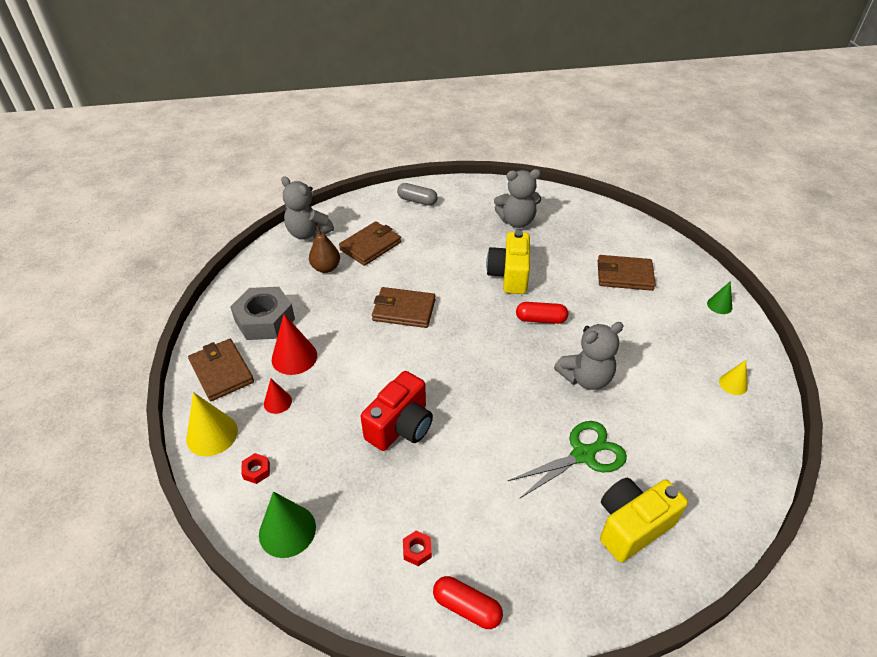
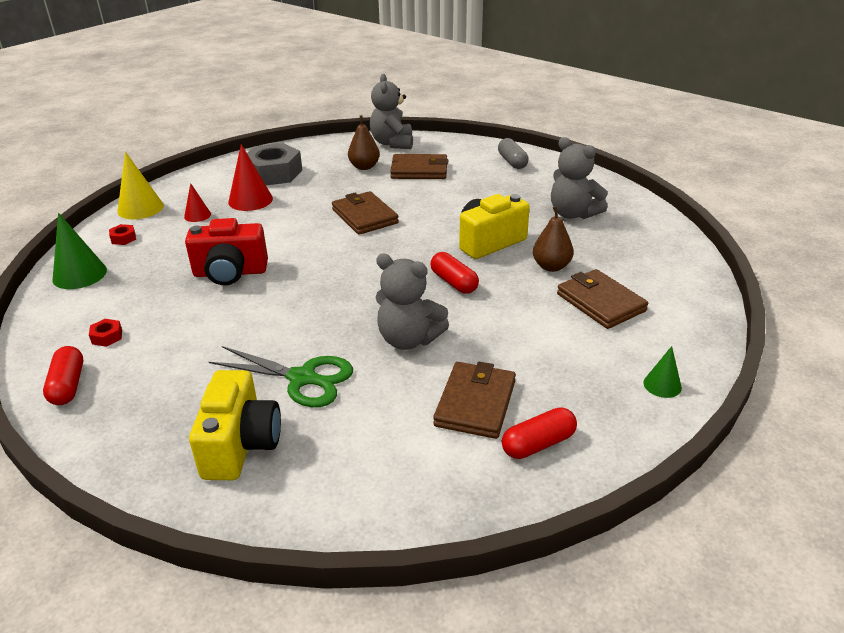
camera: 50 degrees right, 10 degrees down
brown wallet [188,339,254,401] -> brown wallet moved to [433,362,516,439]
yellow camera [600,477,688,562] -> yellow camera turned 75 degrees clockwise [189,370,281,480]
yellow cone [719,360,748,395] -> red capsule [502,407,577,459]
none -> brown pear [533,206,574,272]

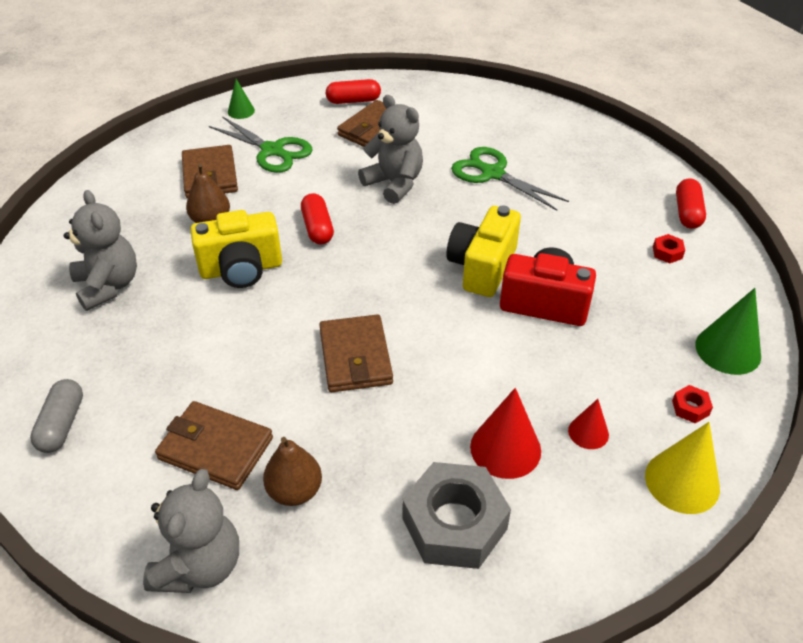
camera: 160 degrees left, 10 degrees up
yellow camera [189,370,281,480] -> yellow camera moved to [446,205,521,297]
none -> green scissors [209,116,313,173]

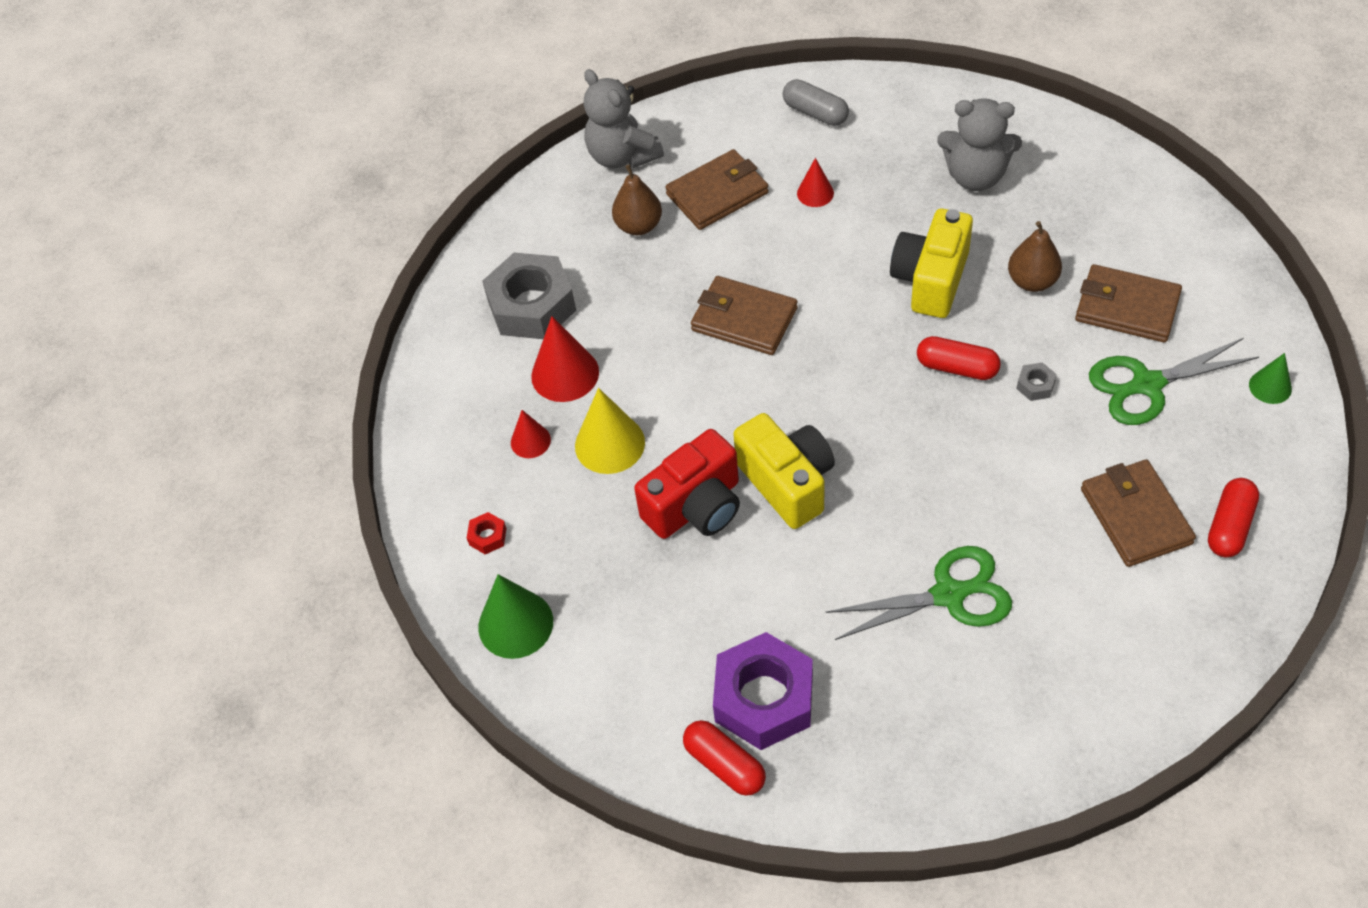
camera: 130 degrees right, 10 degrees up
grey teddy bear [358,95,423,204] -> none
yellow cone [645,422,720,514] -> yellow cone moved to [575,388,645,474]
red nut [653,234,685,264] -> none
none -> purple nut [713,632,813,750]
none -> red cone [797,158,834,207]
none -> grey nut [1016,362,1057,401]

